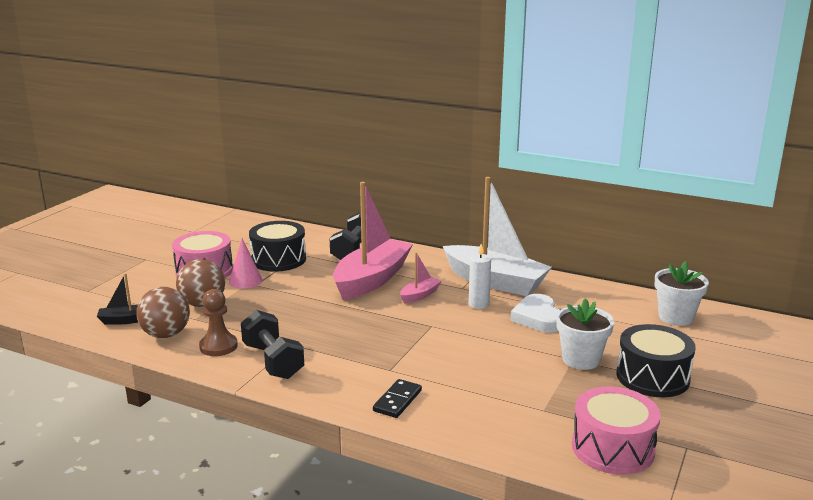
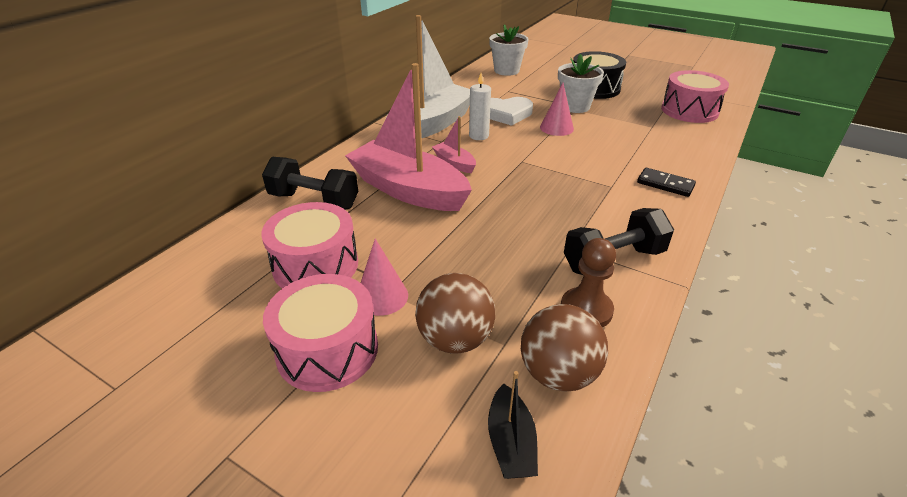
camera: 85 degrees left, 15 degrees up
black drum [249,221,306,272] -> pink drum [261,202,358,288]
none -> pink cone [540,83,574,136]

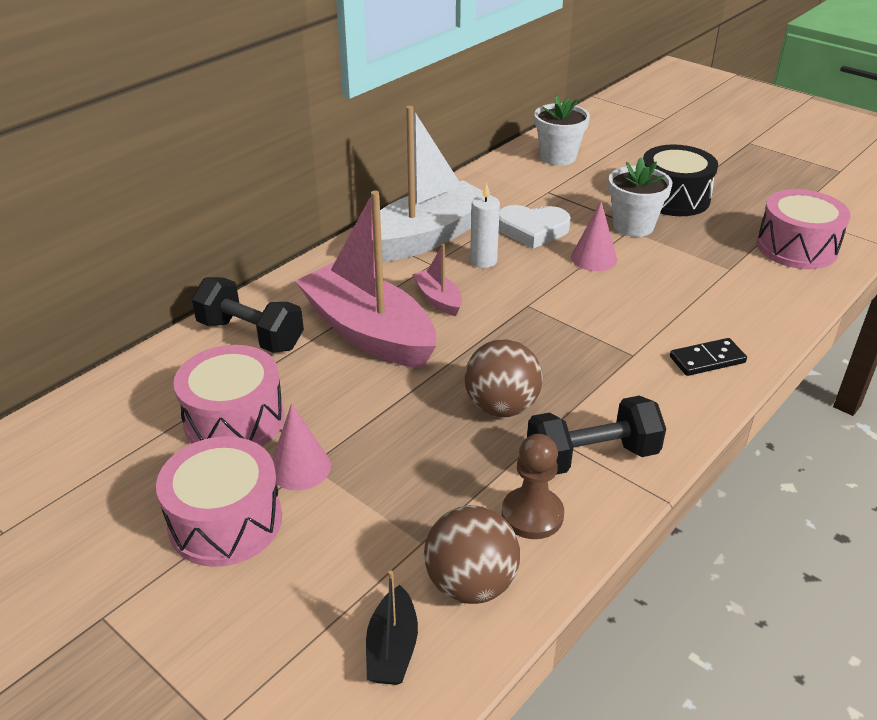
camera: 10 degrees right, 0 degrees up
brown ball [415,273,495,353] -> brown ball moved to [464,339,543,417]
black domino [637,168,696,197] -> black domino turned 60 degrees counterclockwise [670,338,747,376]

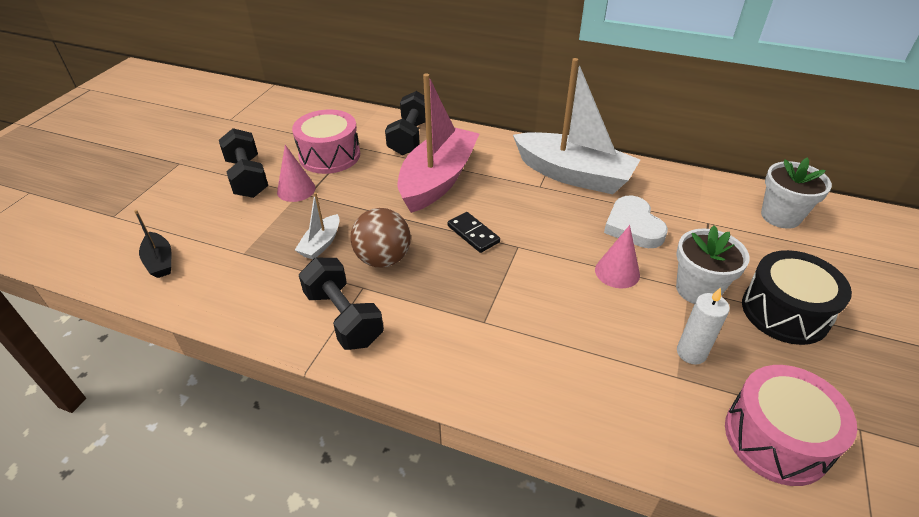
camera: 70 degrees right, 5 degrees up
pink drum [156,436,282,567] -> black dumbbell [219,128,268,198]
black boat [366,571,418,685] -> black boat turned 105 degrees counterclockwise [134,210,171,278]
pink boat [412,244,462,316] -> none
brown ball [424,505,520,604] -> none
white candle [470,182,500,268] -> white candle moved to [677,287,730,365]
brown pawn [502,434,564,539] -> none
black domino [670,338,747,376] -> black domino moved to [447,212,500,253]
none -> white boat [295,192,339,259]

